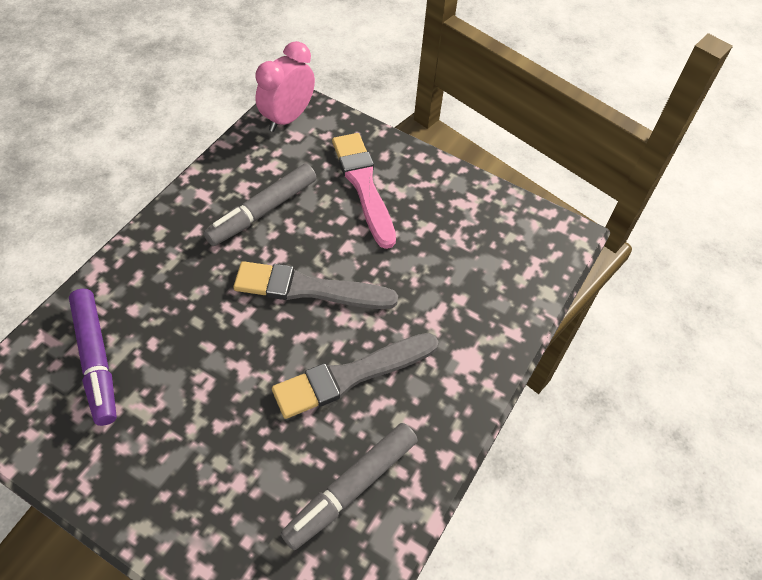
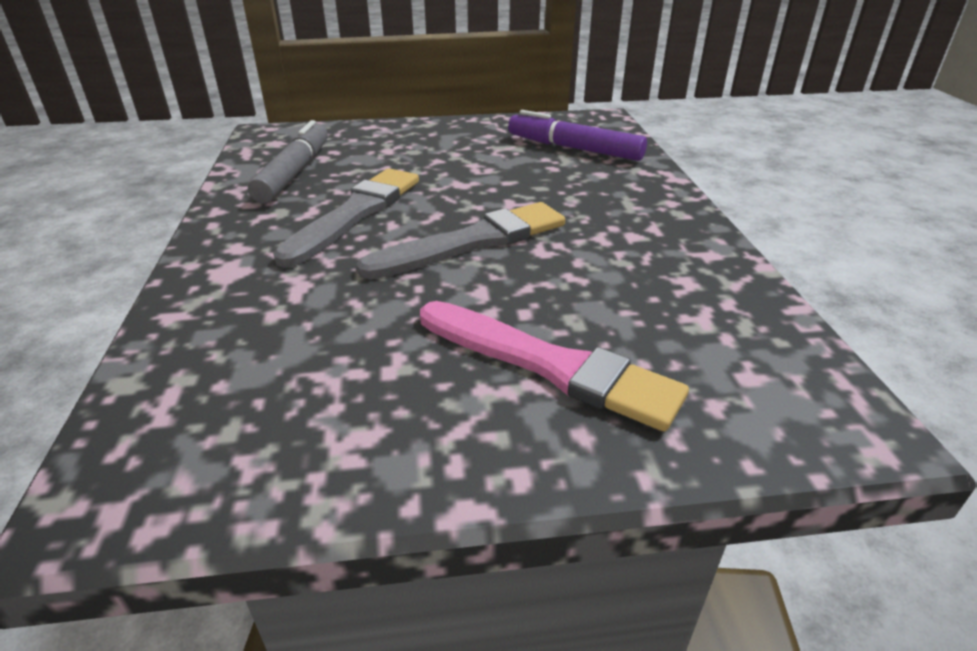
camera: 145 degrees right, 20 degrees down
grey marker [204,164,316,246] -> none
pink clock [255,41,315,132] -> none

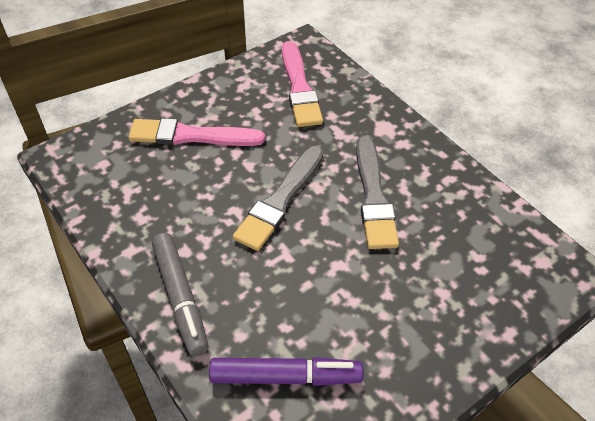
camera: 150 degrees right, 15 degrees up
grey marker [248,120,328,204] -> grey marker moved to [152,233,208,356]
none -> pink brush [282,41,323,127]

